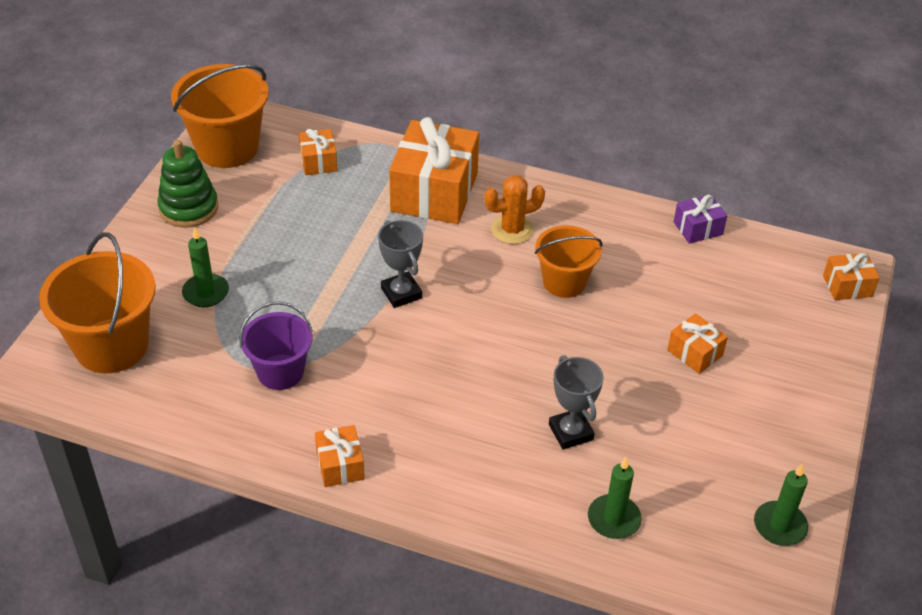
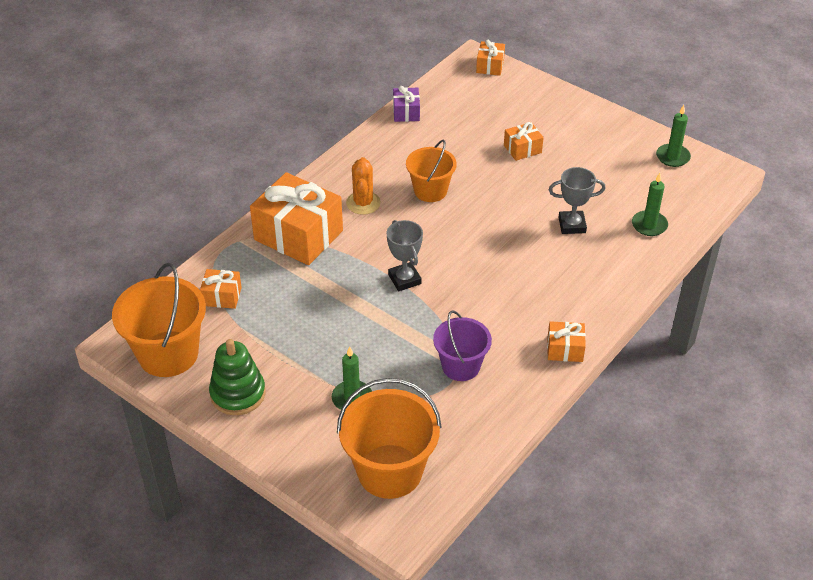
camera: 70 degrees left, 0 degrees up
grey trophy [378,220,423,308] -> grey trophy turned 75 degrees clockwise [387,220,423,291]

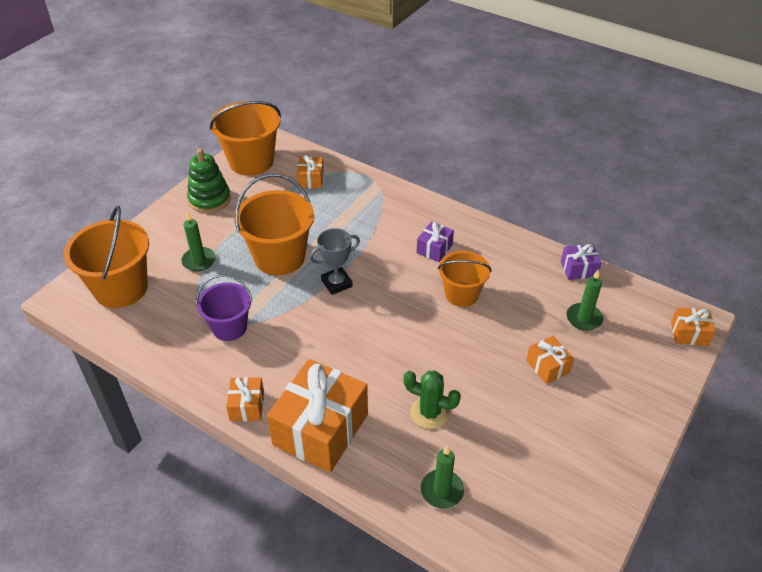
camera: 85 degrees right, 0 degrees up
orange gift [250,172,343,265] -> orange gift moved to [267,359,368,472]
orange cactus [346,157,381,215] -> purple gift [416,222,454,262]
grey trophy [549,167,606,234] -> green cactus [403,371,461,429]
green candle [656,105,691,167] -> green candle moved to [566,270,603,331]
none -> orange bucket [234,173,314,276]

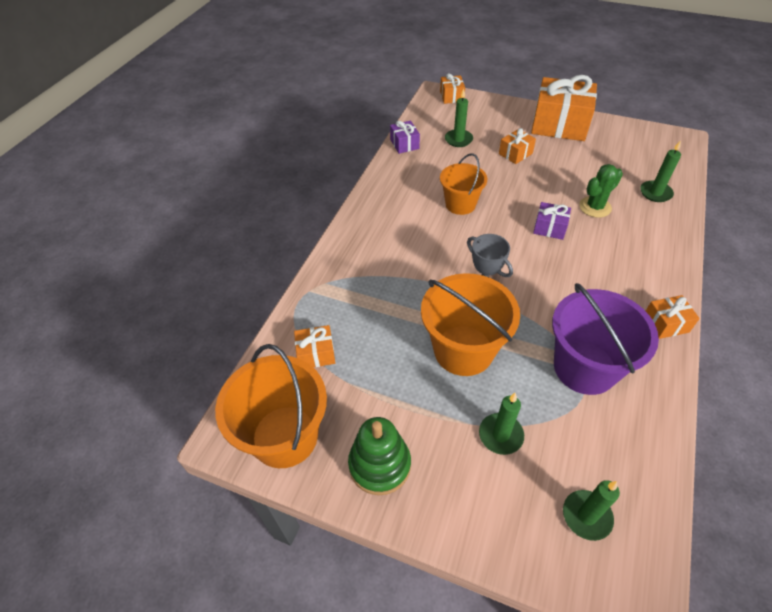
camera: 100 degrees left, 5 degrees up
orange bucket [64,206,149,308] -> green candle [563,480,620,541]
purple bucket [196,275,252,341] -> purple bucket [552,283,659,395], size x1.58
orange gift [267,359,368,472] -> orange gift moved to [531,75,597,141]
green cactus [403,371,461,429] -> green cactus turned 45 degrees clockwise [579,164,623,218]
purple gift [416,222,454,262] -> purple gift moved to [533,202,571,240]

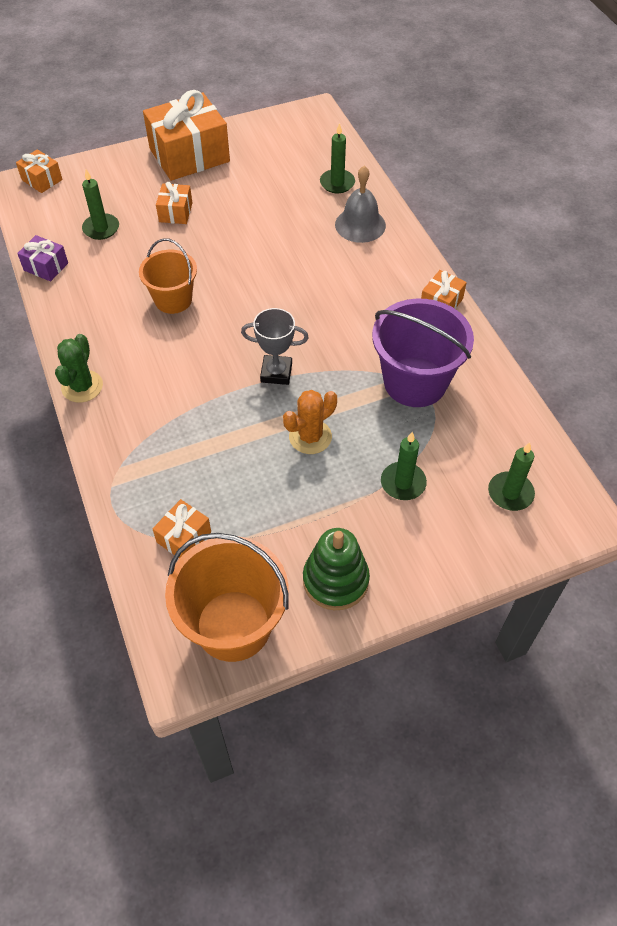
camera: 45 degrees left, 5 degrees up
orange bucket [421,273,520,376] -> orange cactus [283,390,337,454]
purple gift [533,202,571,240] -> none
green cactus [579,164,623,218] -> green cactus moved to [55,334,103,403]
none -> grey bell [335,166,386,243]

